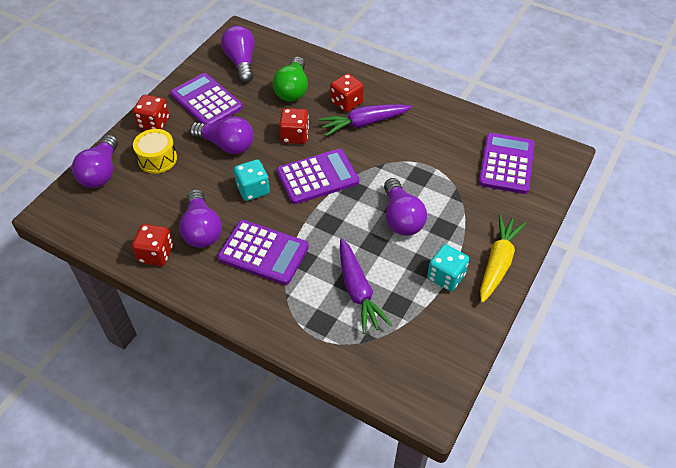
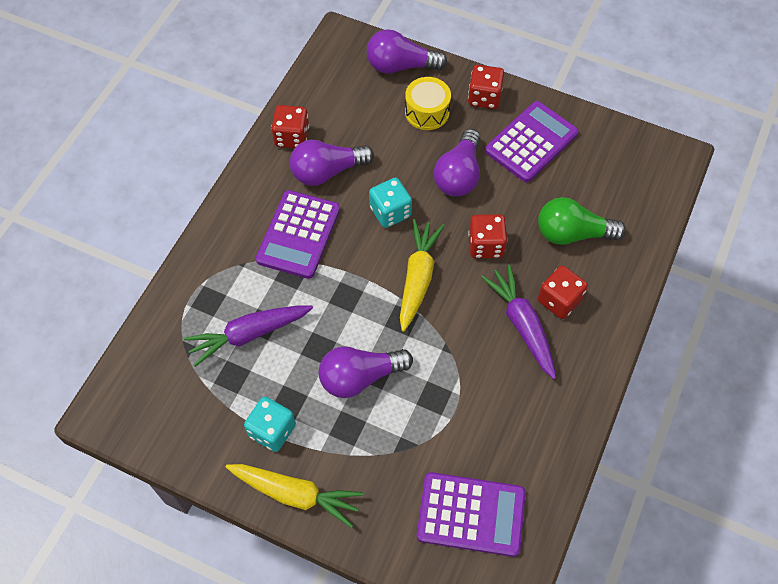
camera: 85 degrees right, 10 degrees up
purple light bulb [221,26,255,83] -> none
purple calculator [277,149,359,204] -> yellow carrot [400,219,445,332]

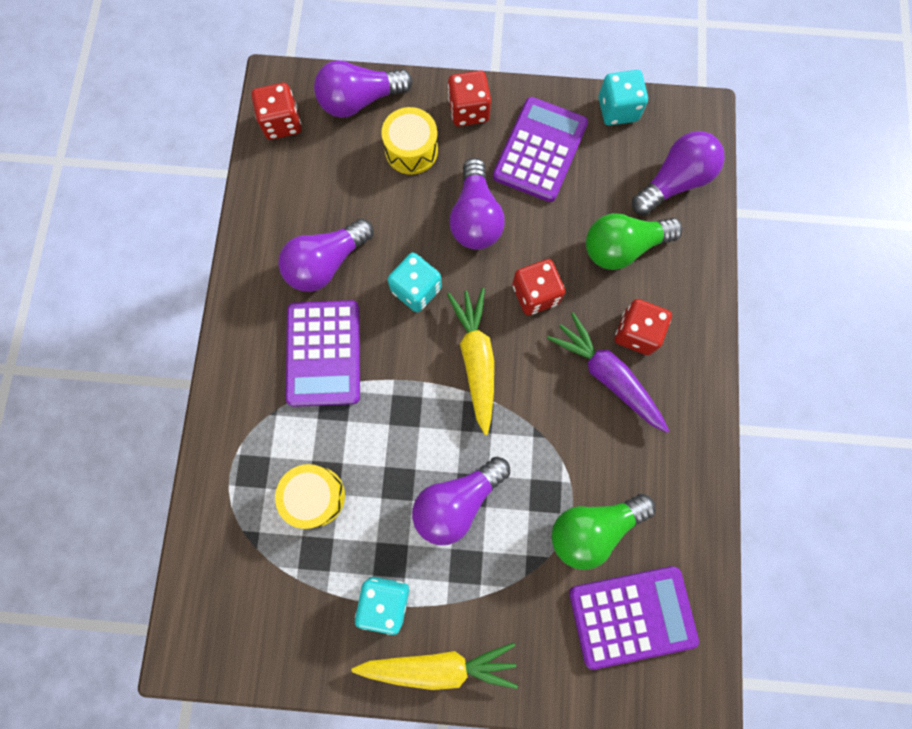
camera: 20 degrees left, 15 degrees up
purple carrot [184,305,313,367] -> yellow drum [275,464,345,529]
red dice [271,105,309,148] -> red dice moved to [251,83,301,140]
none -> green light bulb [551,494,655,570]
none -> turquoise dice [599,70,648,126]
none -> purple light bulb [632,131,724,215]

